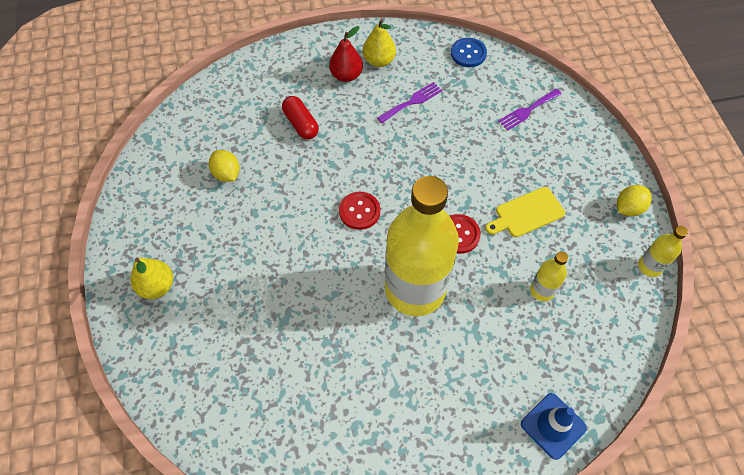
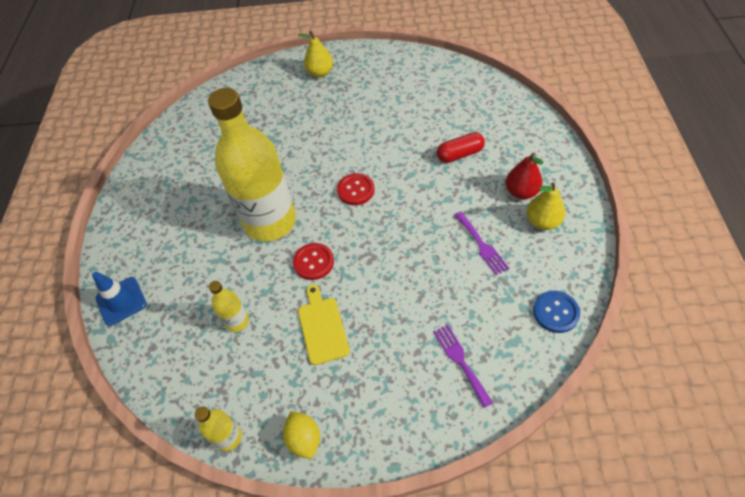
camera: 105 degrees right, 5 degrees down
yellow lemon [209,150,240,182] -> none

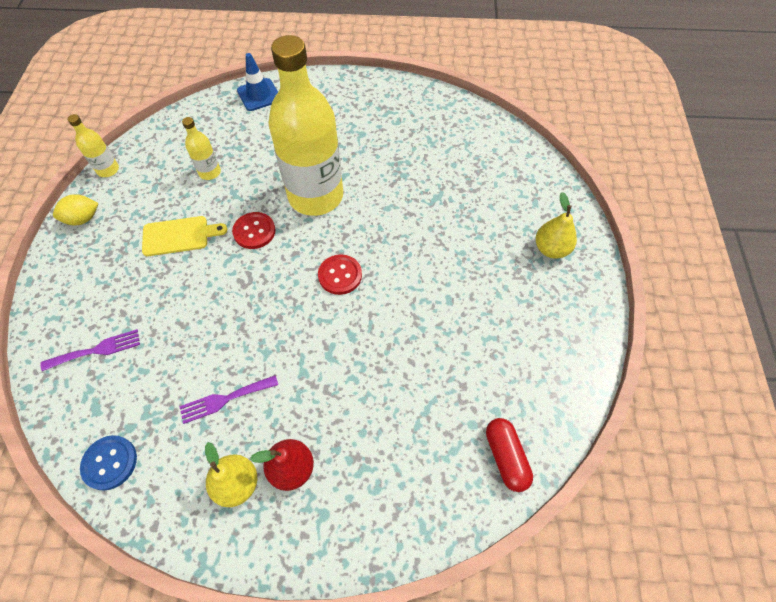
camera: 90 degrees right, 5 degrees up
red capsule [437,132,485,163] -> red capsule moved to [486,418,533,492]

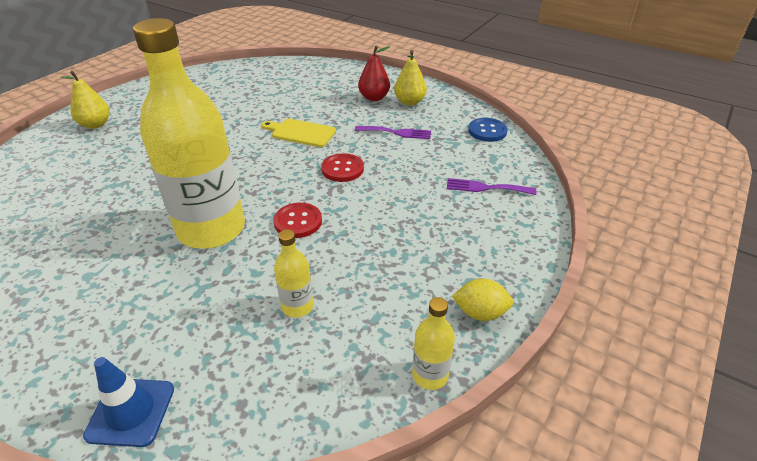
camera: 150 degrees left, 20 degrees down
yellow cutting board [142,216,227,256] -> yellow cutting board moved to [261,119,336,147]
red button [318,254,362,295] -> red button moved to [321,153,364,182]
red capsule [486,418,533,492] -> none

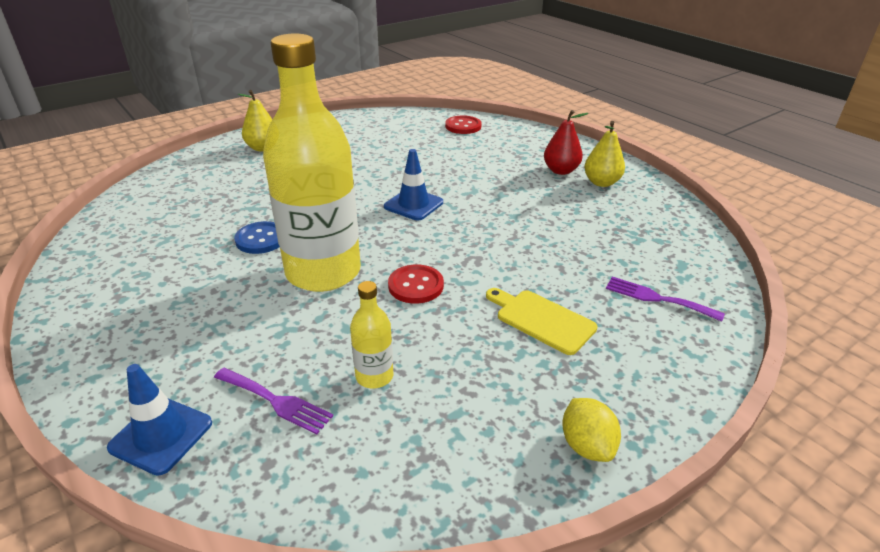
camera: 20 degrees right, 5 degrees down
yellow cutting board [261,119,336,147] -> yellow cutting board moved to [486,288,598,355]
red button [321,153,364,182] -> red button moved to [445,115,482,134]
purple fork [355,126,431,139] -> purple fork moved to [214,368,333,435]
yellow bottle [412,297,455,390] -> none
yellow lemon [452,278,514,321] -> yellow lemon turned 45 degrees clockwise [562,398,621,462]
blue button [468,118,508,142] -> blue button moved to [234,221,280,254]
none -> blue traffic cone [384,149,443,221]

